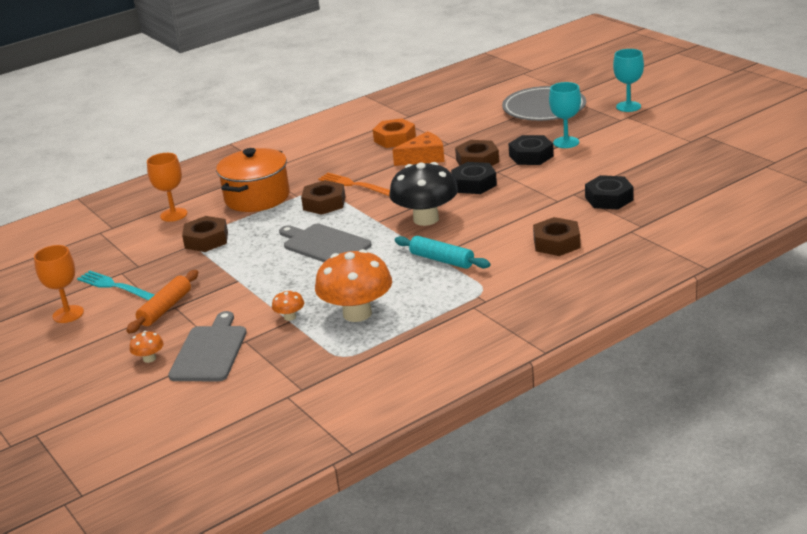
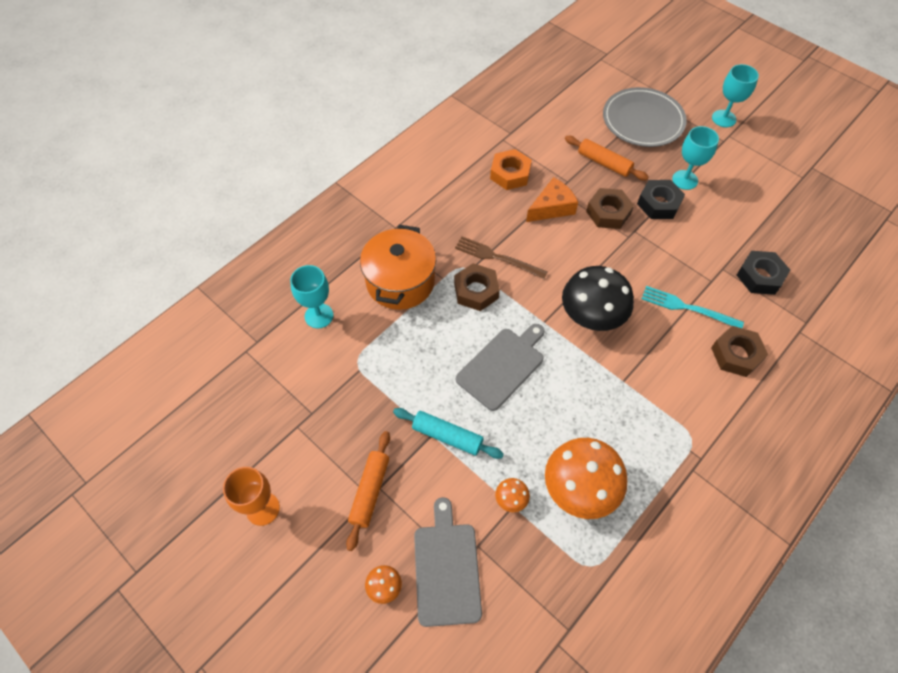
camera: 15 degrees left, 30 degrees up
turquoise fork [77,271,154,300] -> turquoise fork moved to [642,286,744,328]
orange goblet [147,153,187,222] -> turquoise goblet [290,265,333,328]
brown nut [182,216,228,252] -> none
grey cutting board [279,224,372,262] -> grey cutting board turned 105 degrees clockwise [456,324,544,411]
orange fork [318,173,390,196] -> brown fork [455,236,548,279]
turquoise rolling pin [395,236,491,269] -> turquoise rolling pin moved to [393,408,504,459]
black nut [451,162,497,194] -> none
none -> orange rolling pin [565,136,649,180]

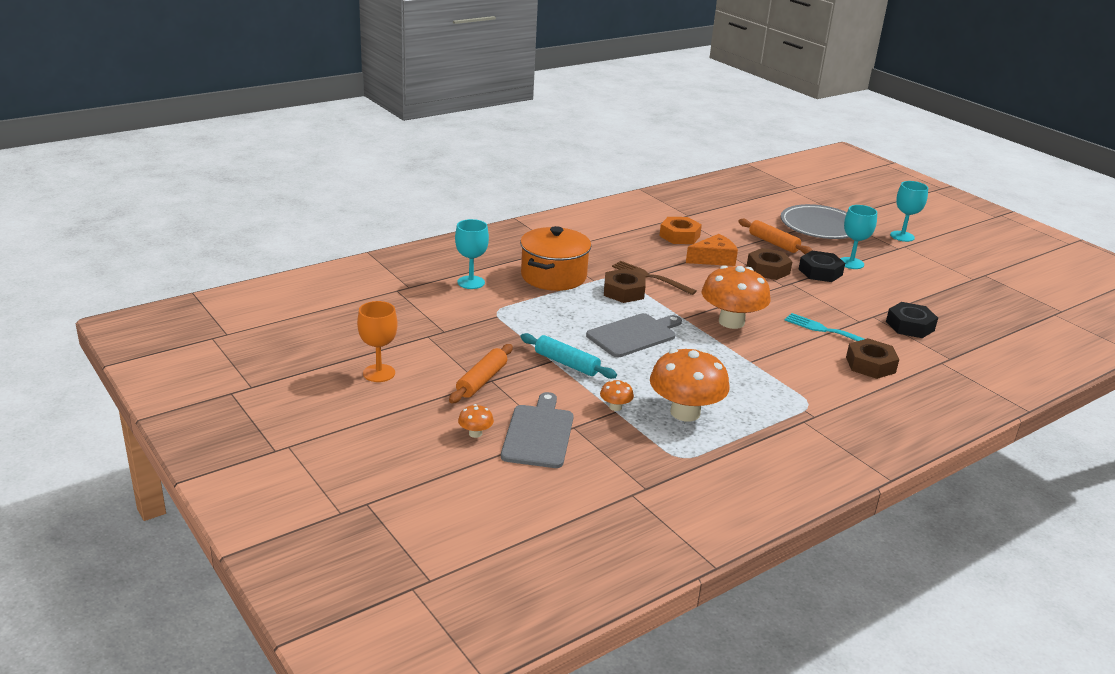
camera: 10 degrees right, 30 degrees down
black mushroom [562,266,634,331] -> orange mushroom [702,265,771,329]

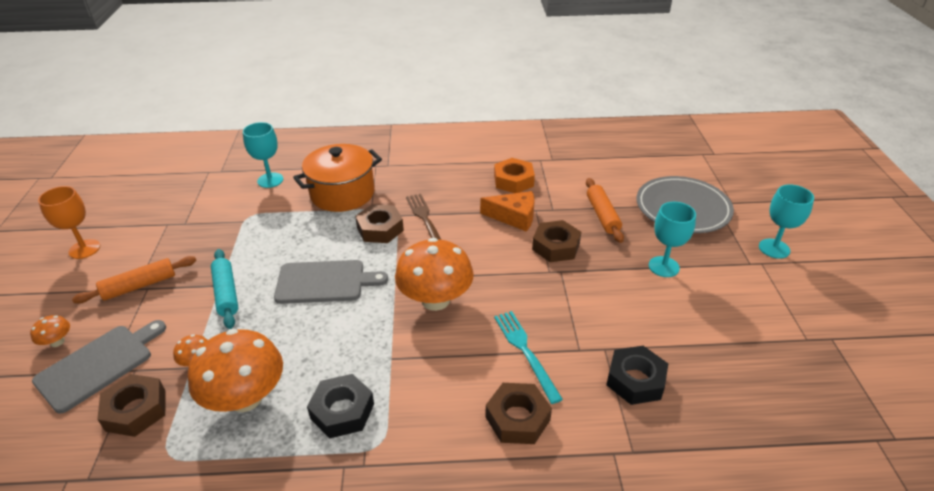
camera: 35 degrees right, 10 degrees up
black nut [799,251,845,282] -> black nut moved to [307,374,374,438]
none -> brown nut [97,374,166,437]

